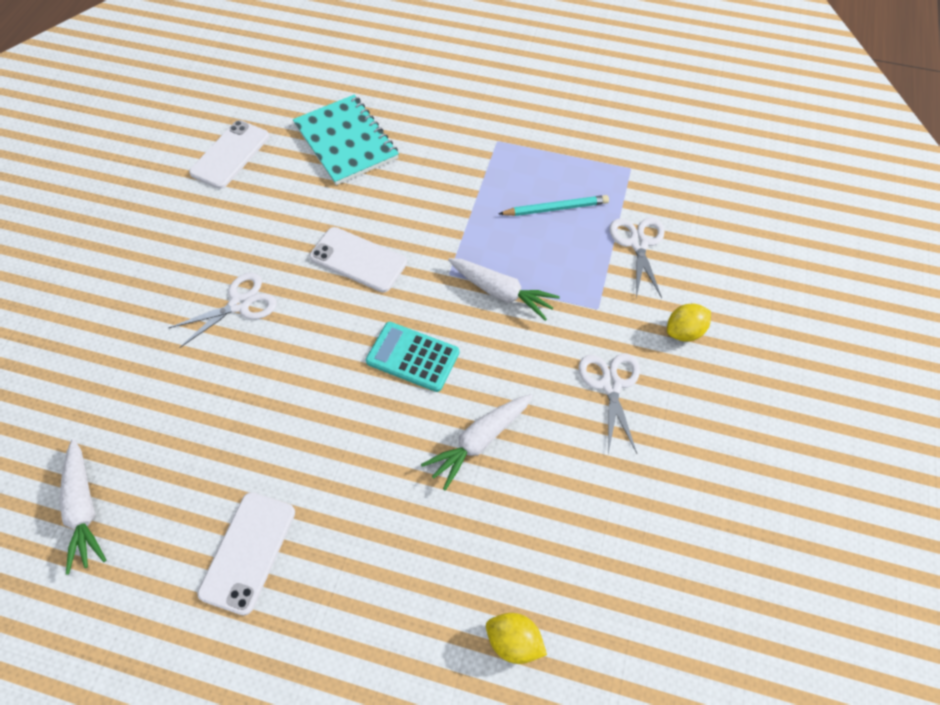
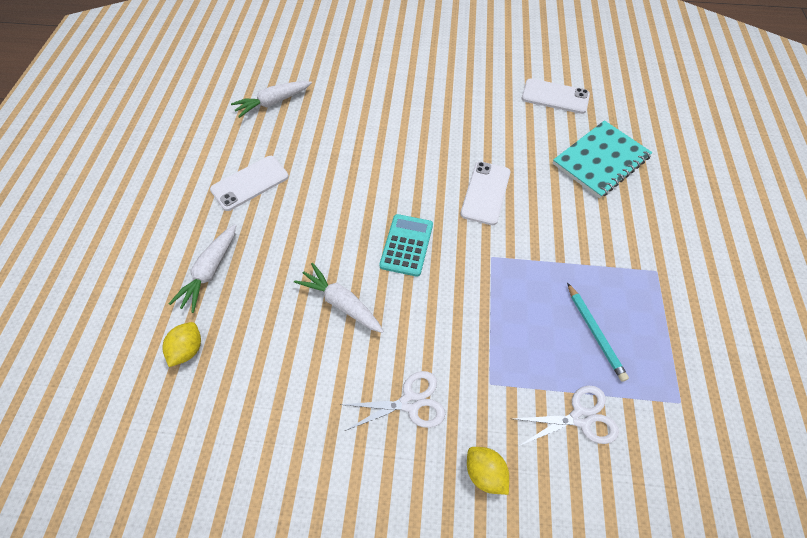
camera: 80 degrees right, 0 degrees up
white scissors [168,273,277,348] -> none
white phone [197,492,295,616] -> white phone turned 45 degrees counterclockwise [210,156,289,211]
white carrot [448,258,560,321] -> white carrot moved to [169,224,236,313]

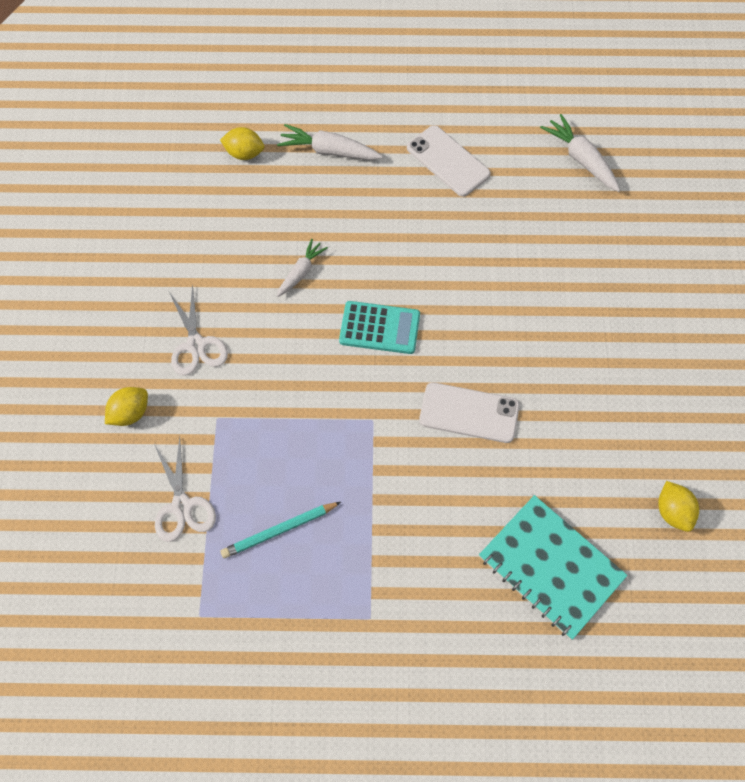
camera: 85 degrees right, 5 degrees up
white carrot [294,263,384,333] -> white carrot [277,239,328,297], size x0.66
white phone [522,78,590,114] -> yellow lemon [658,481,699,532]

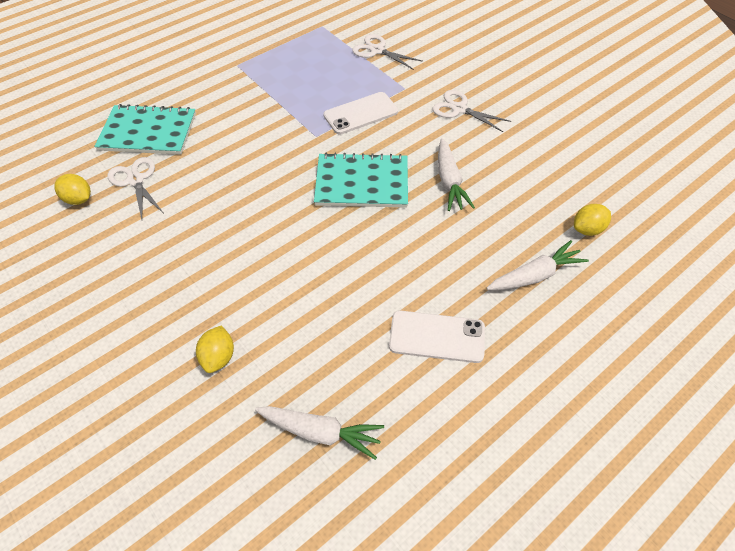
camera: 140 degrees right, 10 degrees down
yellow lemon [105,387,148,426] -> yellow lemon moved to [196,325,234,373]
turquoise pencil [220,502,341,558] -> none
white carrot [277,239,328,297] -> white carrot [438,138,475,211], size x1.51
turquoise calculator [339,301,420,354] -> turquoise notebook [314,152,408,208]
white phone [419,382,520,443] -> white phone moved to [323,92,398,135]
none -> white scissors [108,157,163,220]

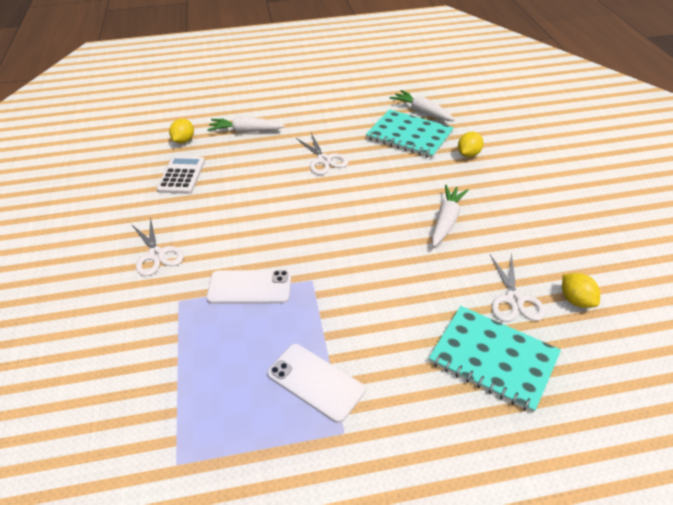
camera: 150 degrees left, 10 degrees down
turquoise notebook [314,152,408,208] -> turquoise notebook moved to [366,109,454,158]
white scissors [352,34,422,70] -> white scissors moved to [296,133,348,175]
white phone [389,310,485,363] -> white phone moved to [267,344,365,423]
white carrot [438,138,475,211] -> white carrot moved to [432,185,469,247]
yellow lemon [574,204,611,236] -> yellow lemon turned 75 degrees counterclockwise [169,119,194,144]
none -> white calculator [157,156,205,194]

